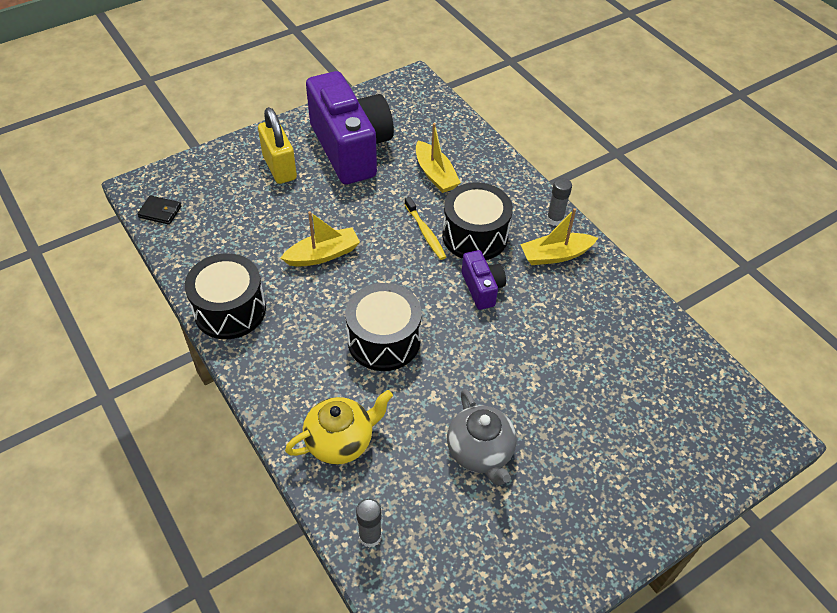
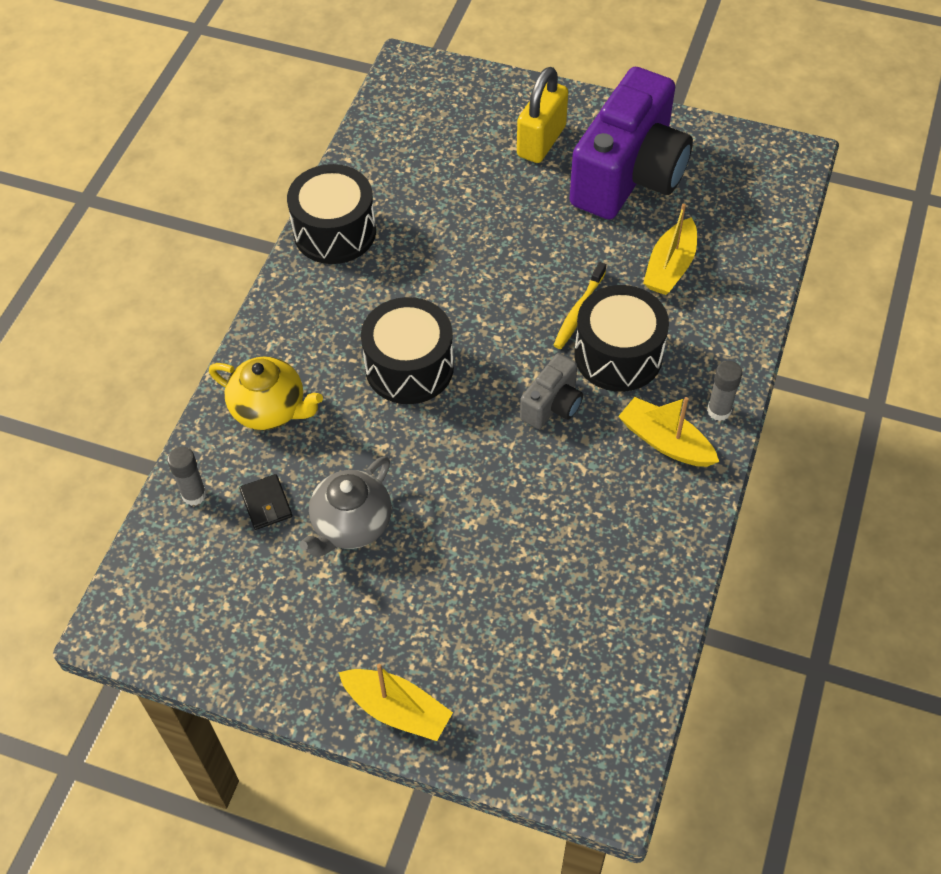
camera: 55 degrees right, 5 degrees up
black wallet [138,195,181,225] -> black wallet moved to [239,474,292,530]
yellow boat [281,211,360,267] -> yellow boat moved to [338,663,453,741]
purple camera [462,250,506,310] -> grey camera [520,353,583,429]

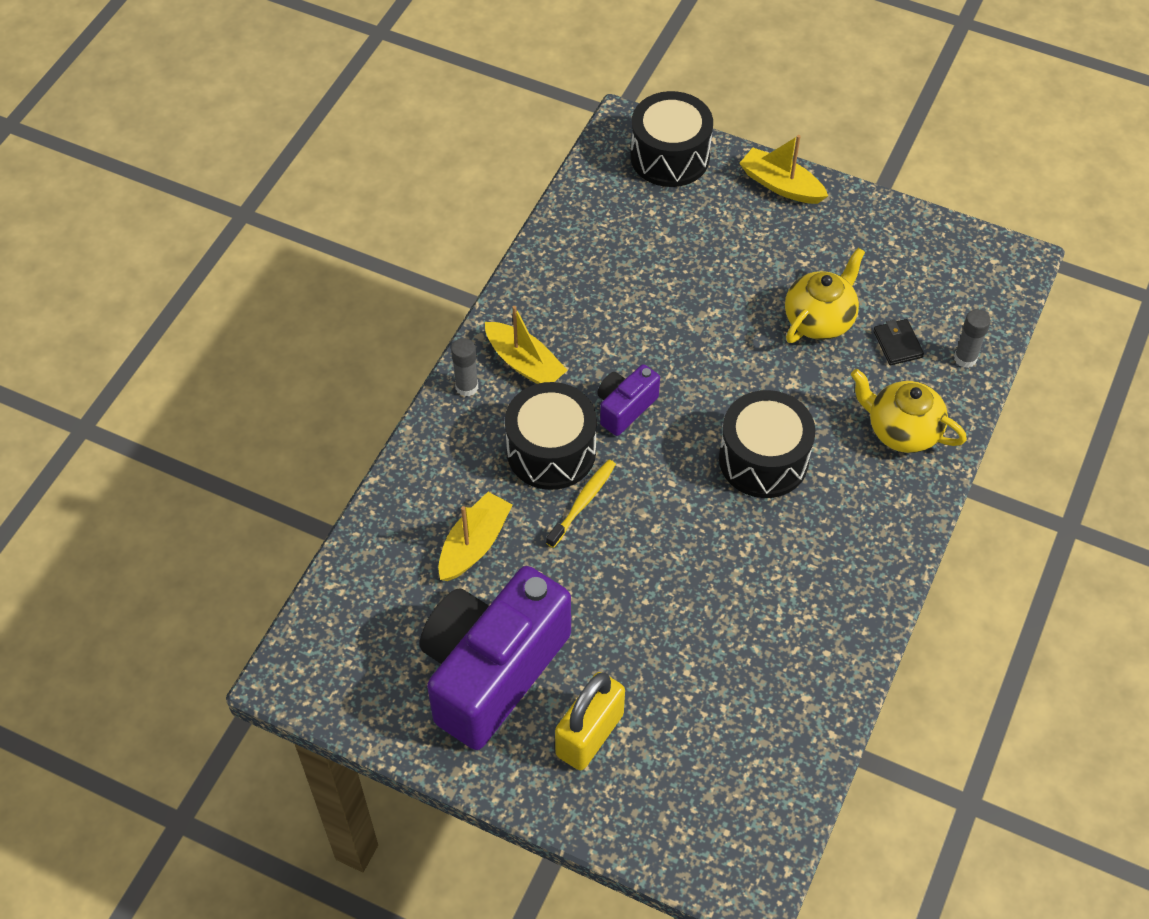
camera: 175 degrees left, 0 degrees up
black drum [287,164,376,264] -> black drum moved to [630,91,713,187]
grey teapot [299,456,392,557] -> yellow teapot [785,248,865,343]
grey camera [520,353,583,429] -> purple camera [597,364,660,436]

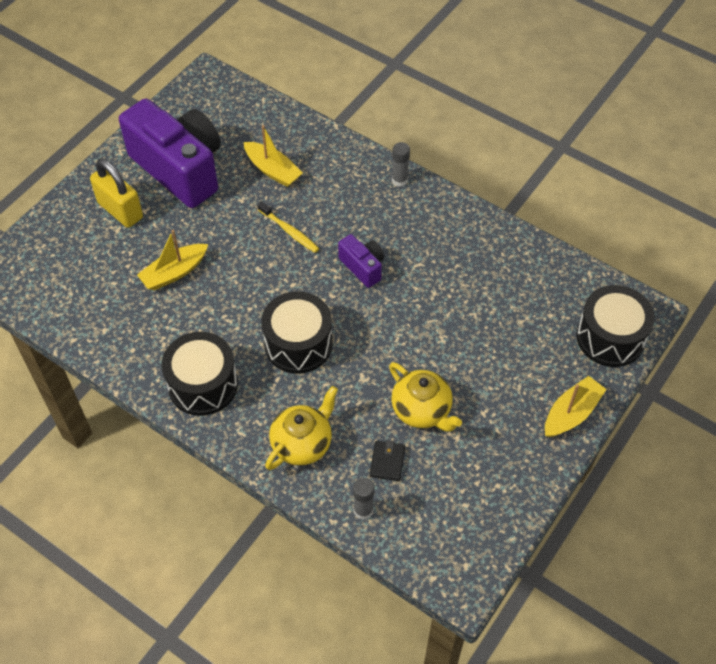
camera: 100 degrees right, 0 degrees up
yellow boat [485,306,568,384] -> yellow boat moved to [137,230,208,290]
black drum [505,382,597,490] -> black drum moved to [162,332,238,416]
black wallet [873,319,924,365] -> black wallet turned 75 degrees counterclockwise [370,440,405,481]

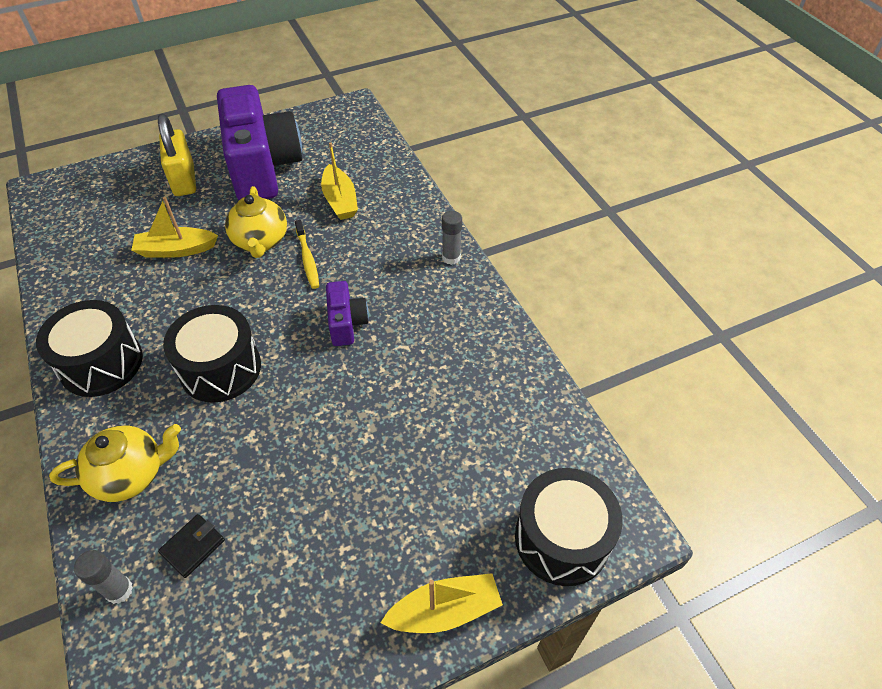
camera: 30 degrees right, 5 degrees down
yellow teapot [389,362,462,432] -> yellow teapot moved to [225,186,287,258]

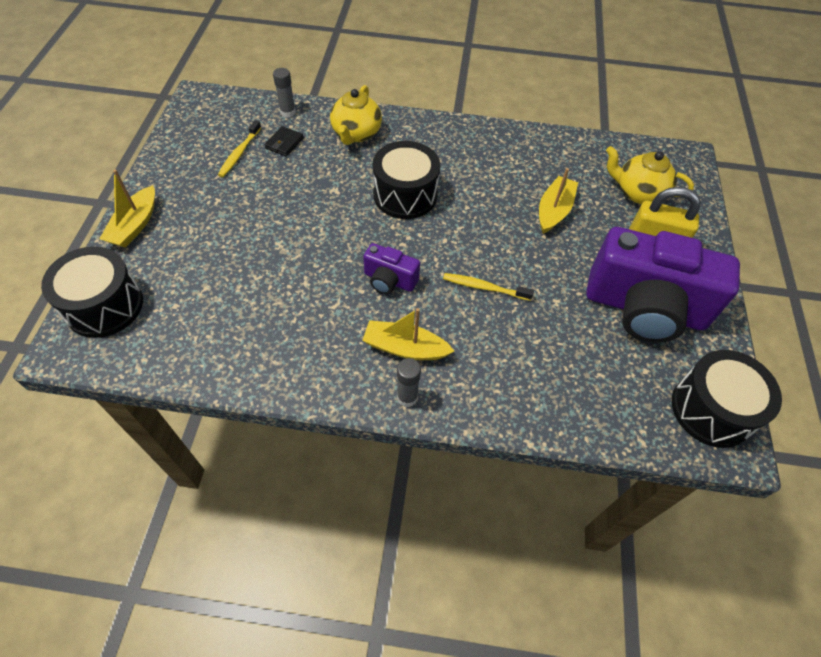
camera: 120 degrees right, 5 degrees up
black drum [36,300,143,397] -> black drum moved to [672,350,782,448]
black wallet [158,514,225,578] -> black wallet turned 45 degrees clockwise [265,126,304,157]
yellow teapot [225,186,287,258] -> yellow teapot moved to [606,146,694,204]
yellow boat [321,142,358,220] -> yellow boat moved to [362,308,454,360]
none -> yellow toothbrush [218,120,261,177]

